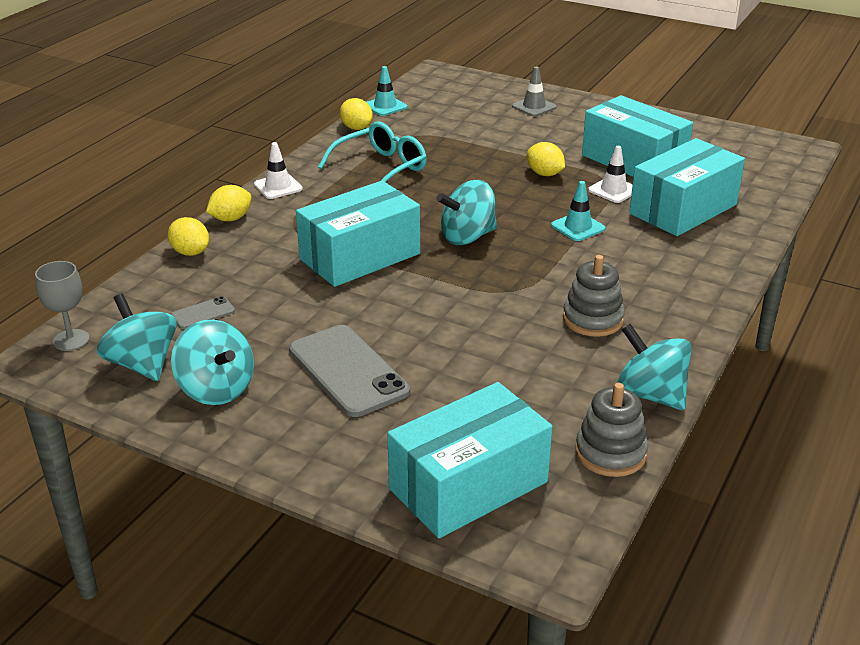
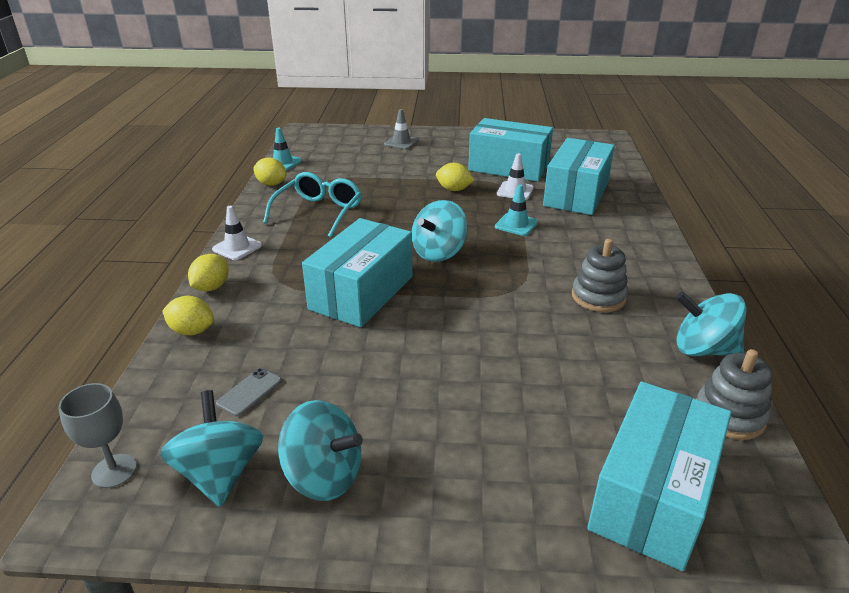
camera: 25 degrees left, 0 degrees up
turquoise spinning top [97,293,177,381] -> turquoise spinning top turned 45 degrees clockwise [160,390,263,507]
grey phone [289,325,410,417] -> none

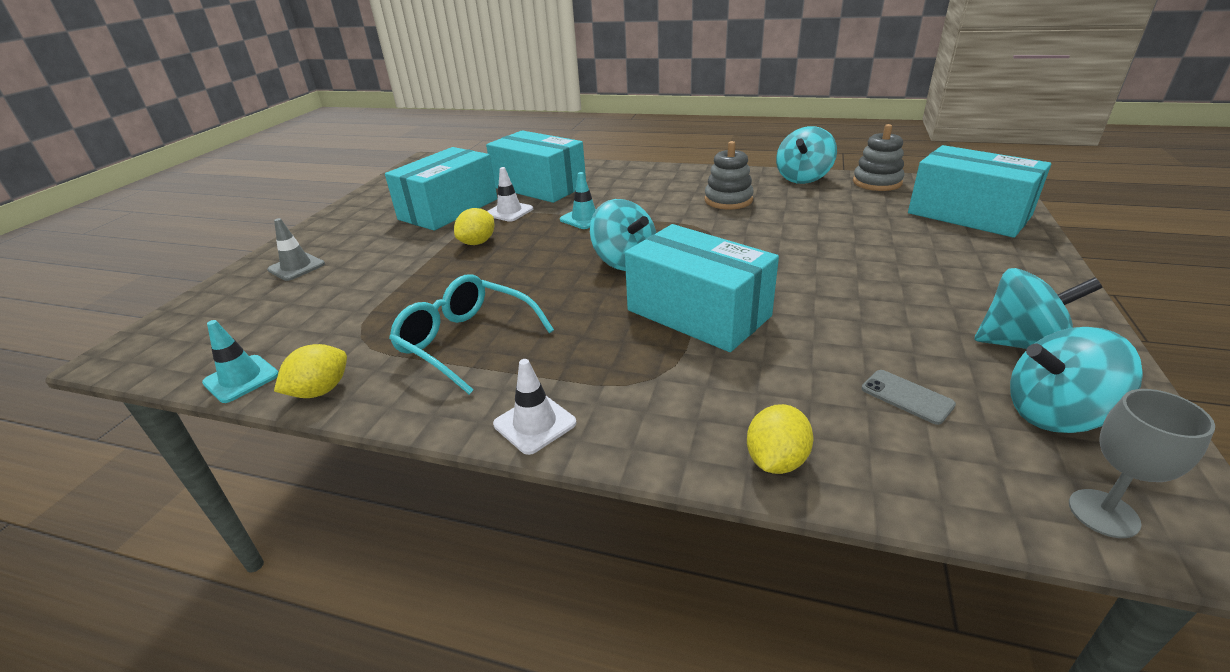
camera: 75 degrees left, 0 degrees up
yellow lemon [188,254,229,292] -> none
turquoise spinning top [278,400,363,501] -> turquoise spinning top turned 60 degrees clockwise [974,268,1102,349]

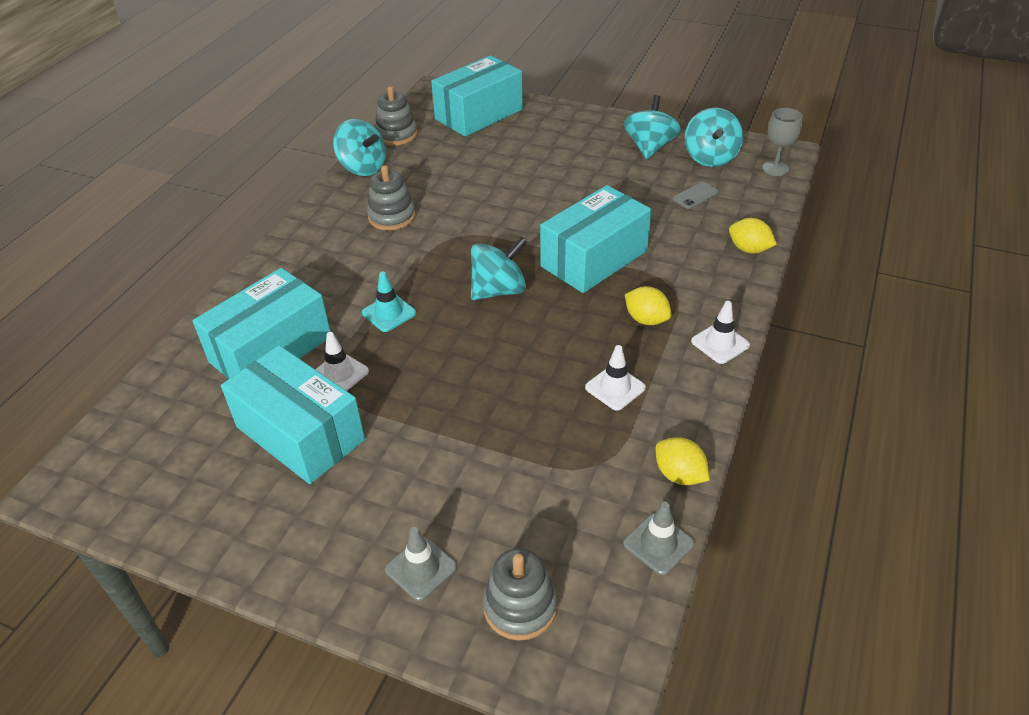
camera: 85 degrees left, 10 degrees up
turquoise traffic cone [202,320,279,403] -> grey traffic cone [623,502,695,575]
turquoise glasses [389,274,554,395] -> white traffic cone [585,345,646,411]
yellow lemon [454,208,494,245] -> yellow lemon moved to [625,286,672,325]
none -> grey stacking toy [483,548,557,641]

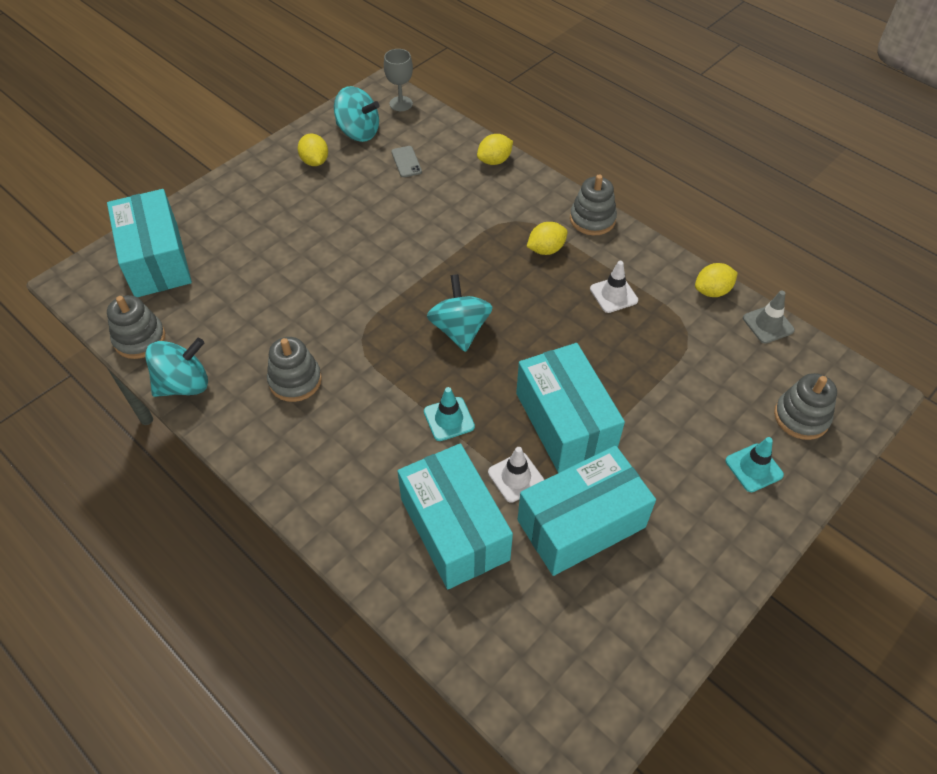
camera: 70 degrees left, 10 degrees up
grey traffic cone [385,527,457,601] -> turquoise traffic cone [725,437,784,492]
turquoise box [540,185,652,293] -> turquoise box moved to [516,343,625,473]
turquoise spinning top [624,95,681,159] -> yellow lemon [298,134,328,166]
white traffic cone [691,301,750,364] -> grey stacking toy [570,174,617,236]

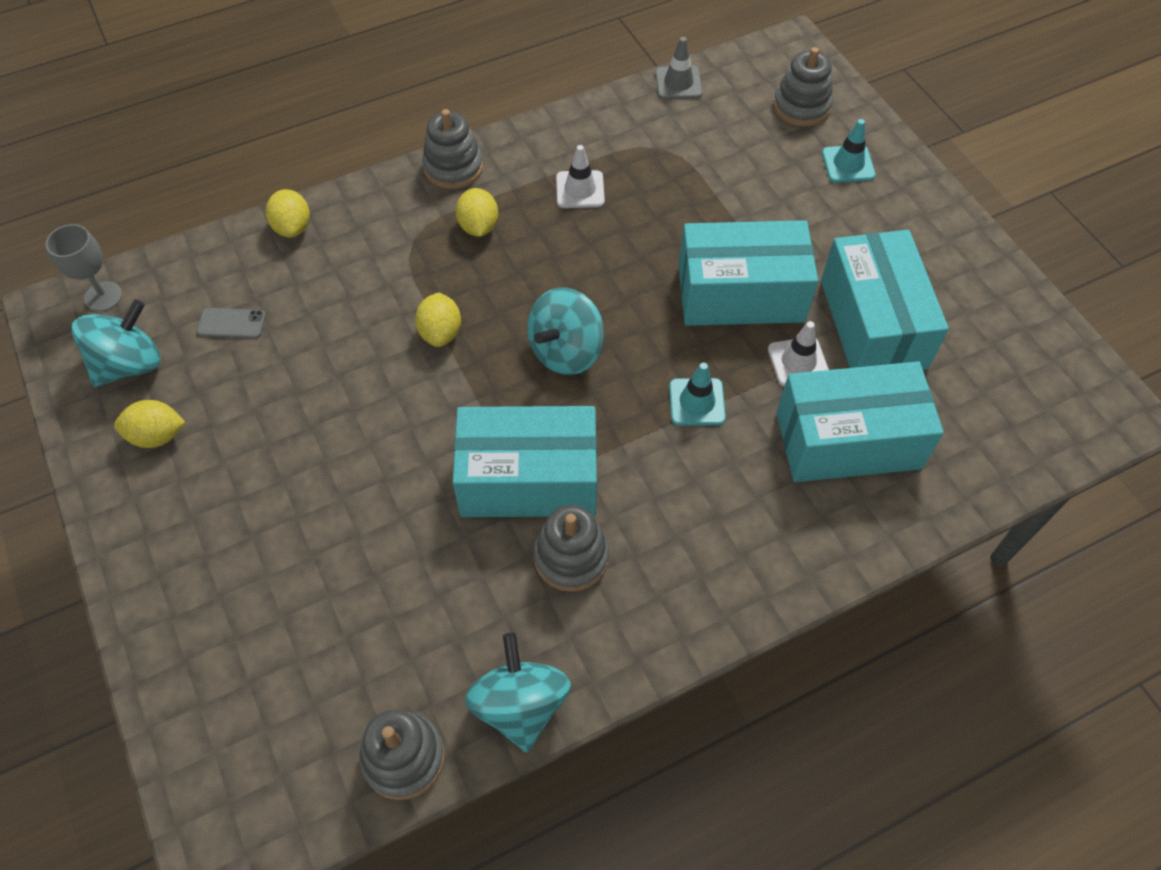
camera: 70 degrees left, 5 degrees up
turquoise box [107,189,192,297] -> turquoise box moved to [453,406,597,517]
turquoise spinning top [427,274,493,352] -> turquoise spinning top turned 60 degrees counterclockwise [527,287,604,375]
yellow lemon [695,263,738,297] -> yellow lemon moved to [415,293,461,347]

